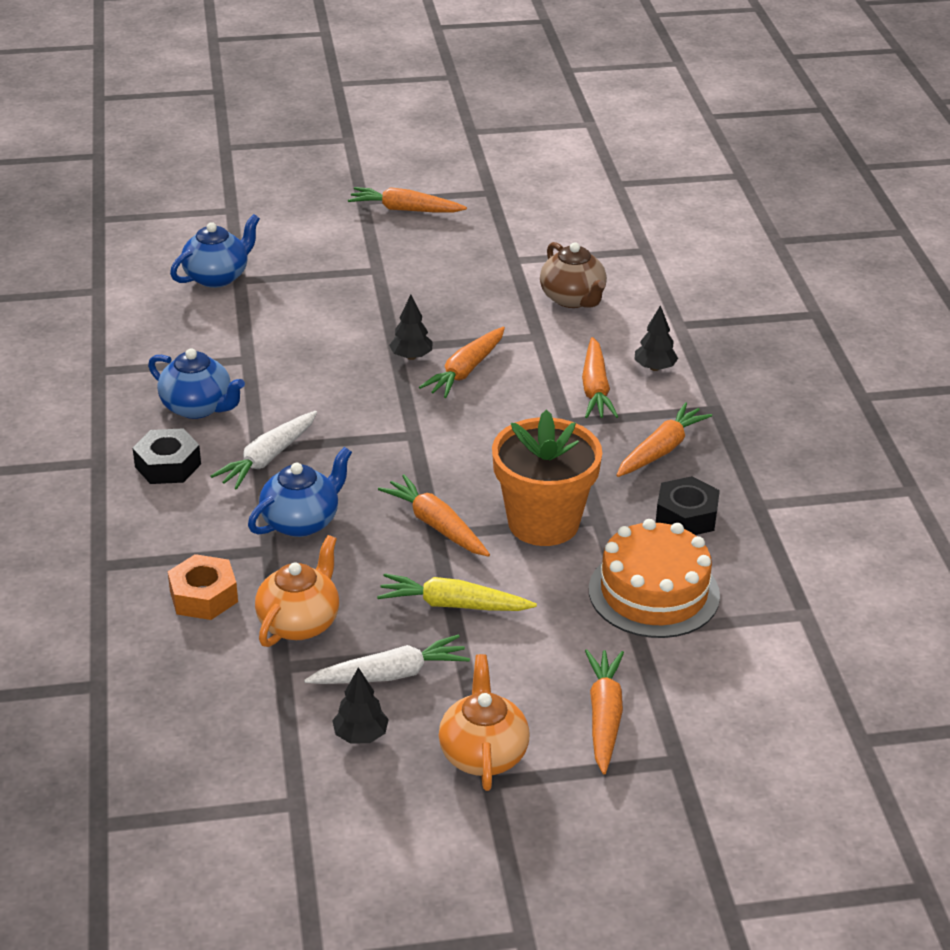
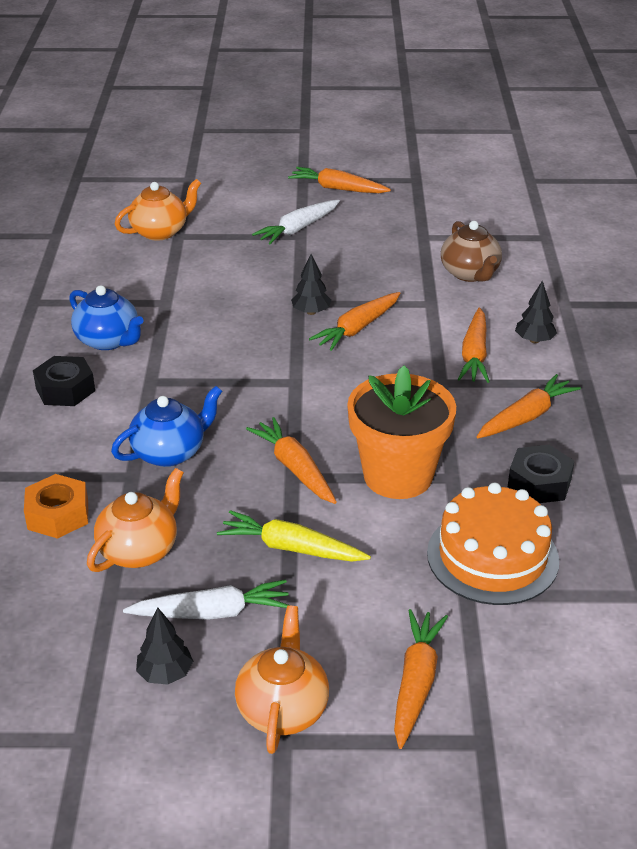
camera: 10 degrees right, 0 degrees up
blue teapot [170,214,260,288] -> orange teapot [115,179,201,241]
white carrot [210,411,317,490] -> white carrot moved to [252,200,340,244]

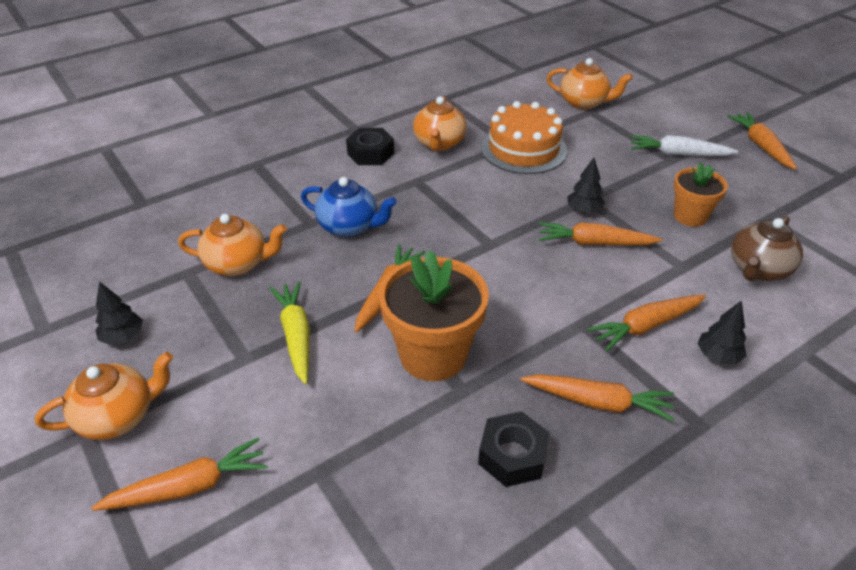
camera: 55 degrees right, 5 degrees up
orange nut [24,474,88,539] -> none
blue teapot [69,285,143,350] -> orange teapot [413,96,467,151]
white carrot [123,579,291,620] -> none
orange cake [427,483,559,605] -> orange cake moved to [481,101,567,174]
none -> orange flower pot [674,162,728,227]

